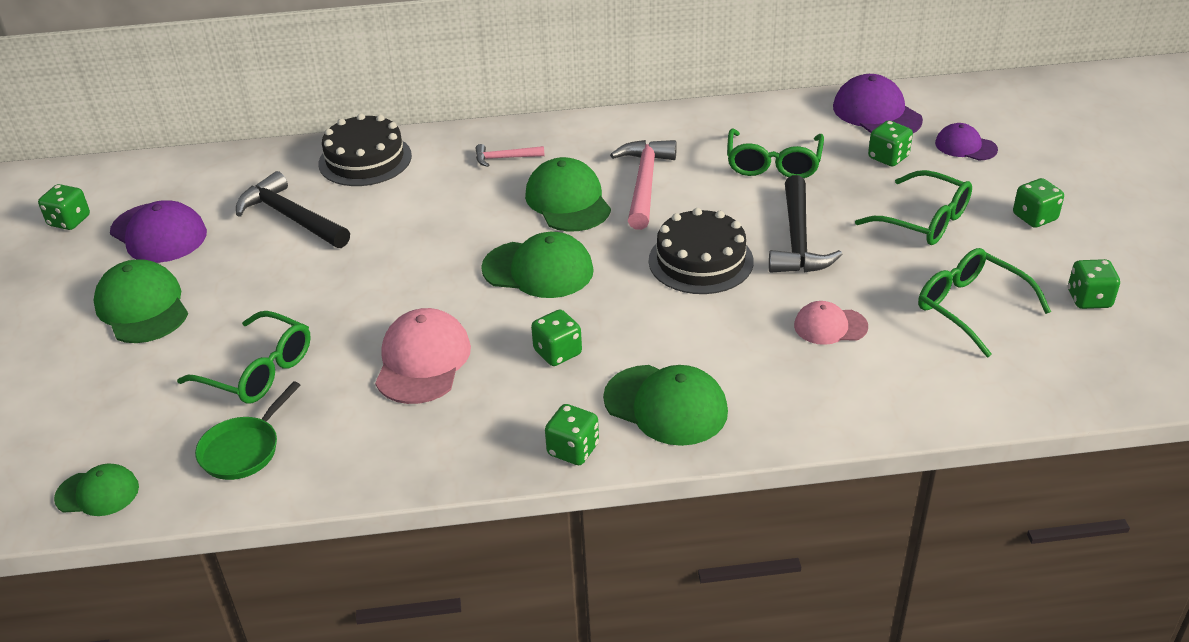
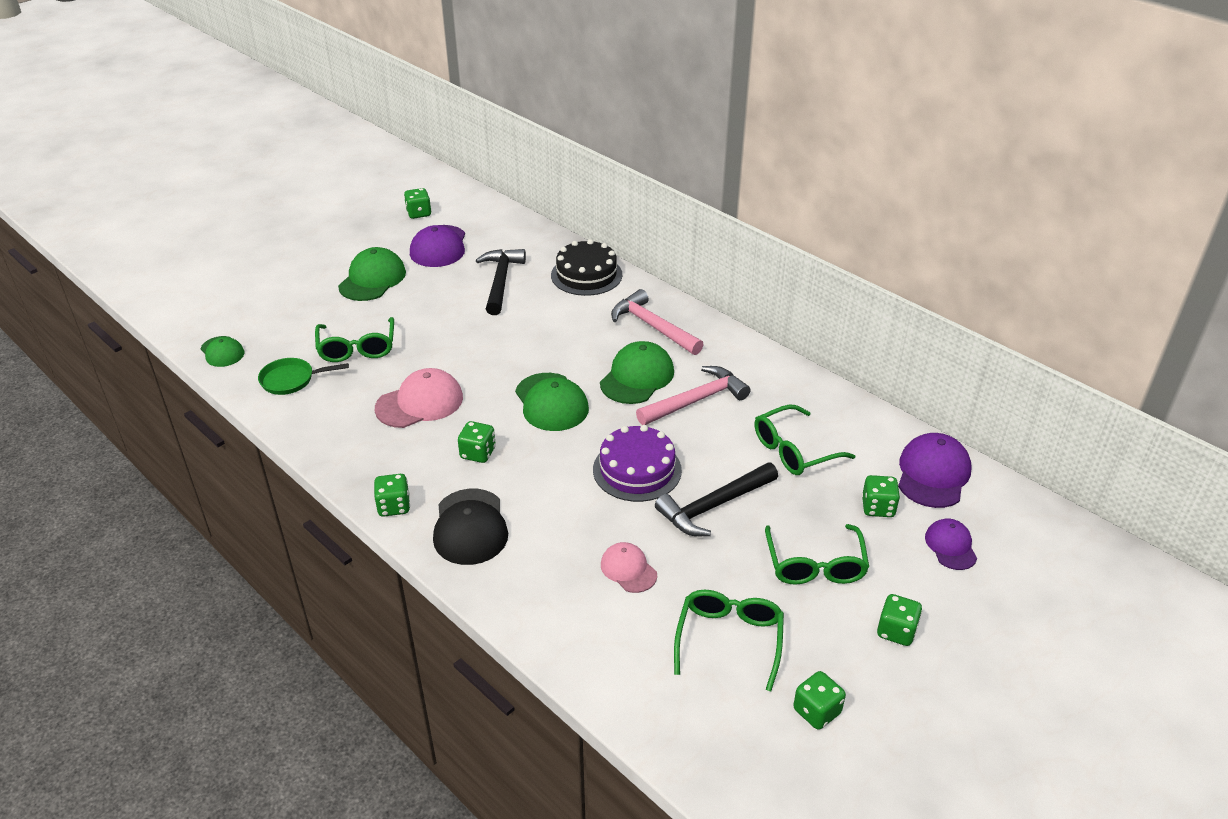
camera: 50 degrees right, 0 degrees up
pink hammer [476,144,545,167] -> pink hammer [611,289,704,355], size x1.90
green cap [603,365,728,446] -> black cap [433,489,508,565]
black cake [649,208,754,294] -> purple cake [593,425,682,502]

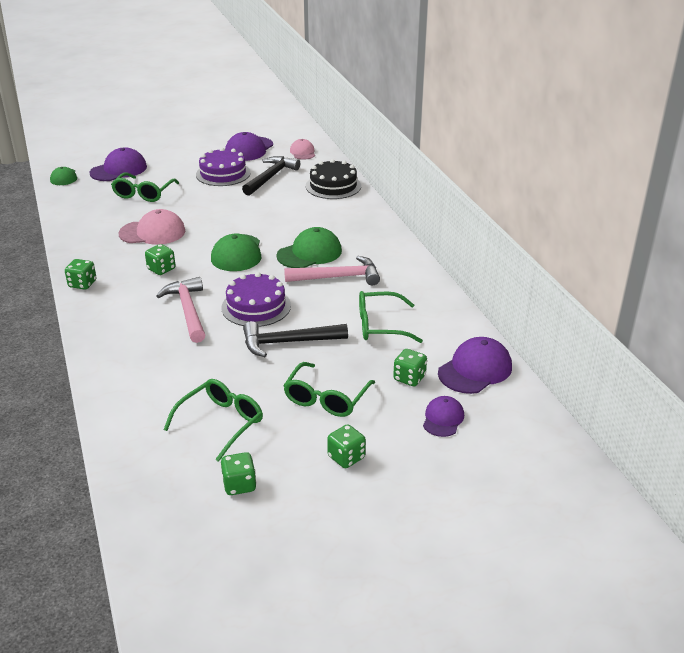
camera: 25 degrees right, 5 degrees down
green pan [258,358,349,395] -> none
green cap [338,247,406,301] -> none
green dice [404,188,432,219] -> none
black cap [433,489,508,565] -> none
pink cap [601,542,657,593] -> pink cap moved to [290,139,315,160]
pink hammer [611,289,704,355] -> pink hammer moved to [156,277,205,343]
none -> purple cap [89,147,147,181]
none -> purple cake [196,148,251,186]

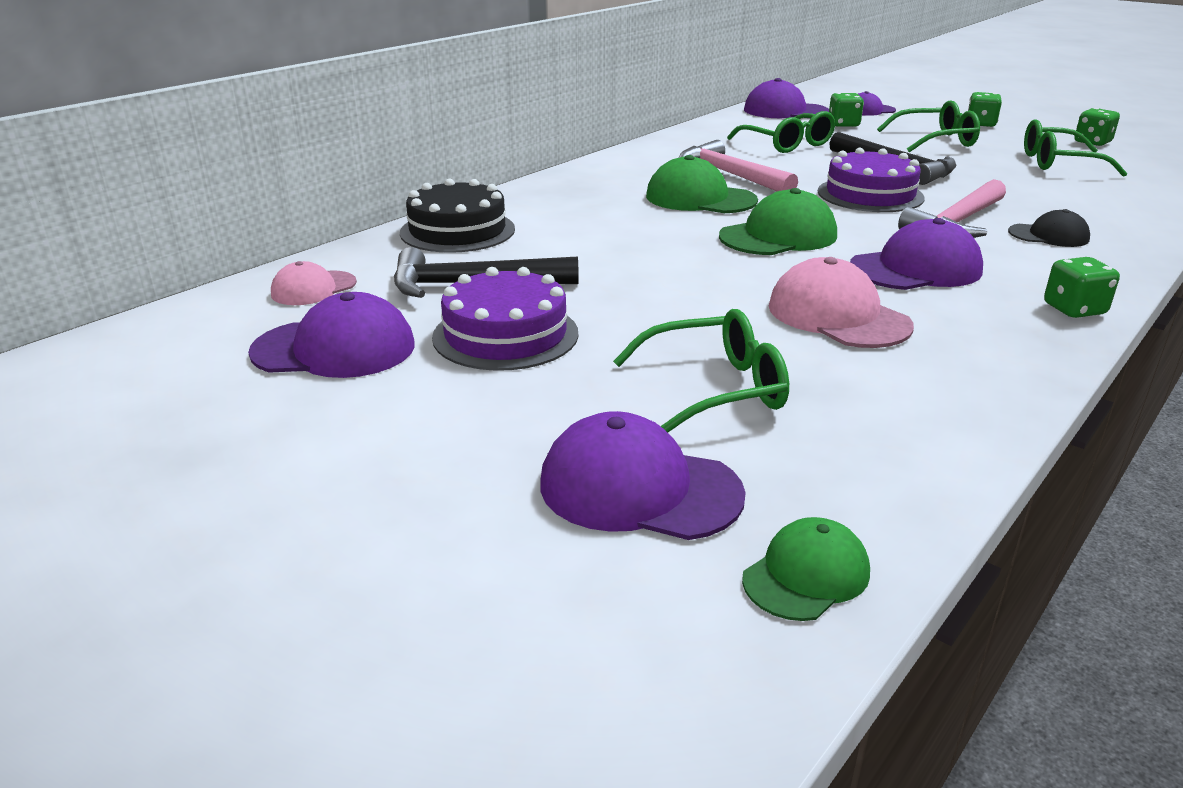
camera: 120 degrees left, 5 degrees down
green dice [145,244,176,275] -> purple cap [850,218,983,290]
none -> black cap [1008,209,1090,247]

